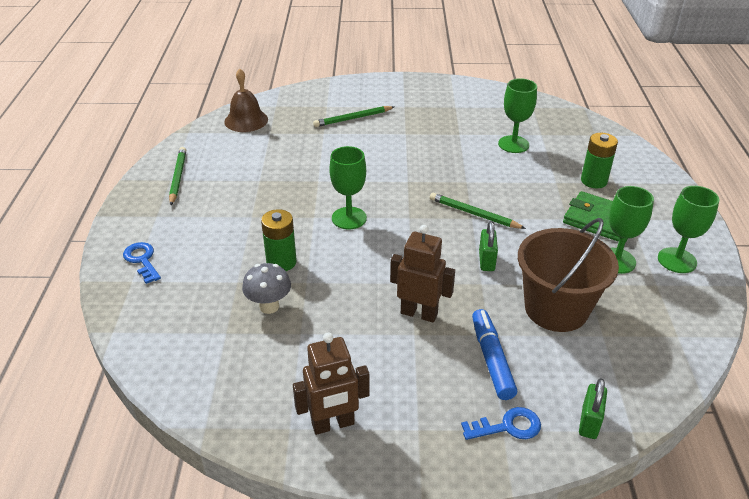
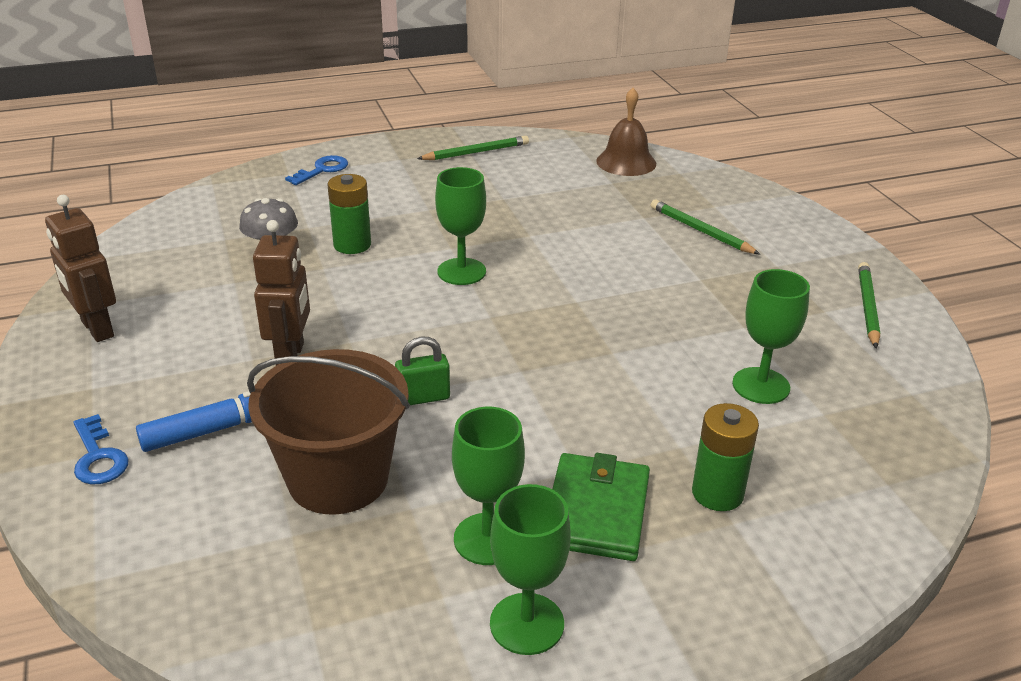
camera: 70 degrees right, 5 degrees down
green pencil [430,193,526,229] -> green pencil moved to [858,262,880,348]
green padlock [579,378,607,439] -> none

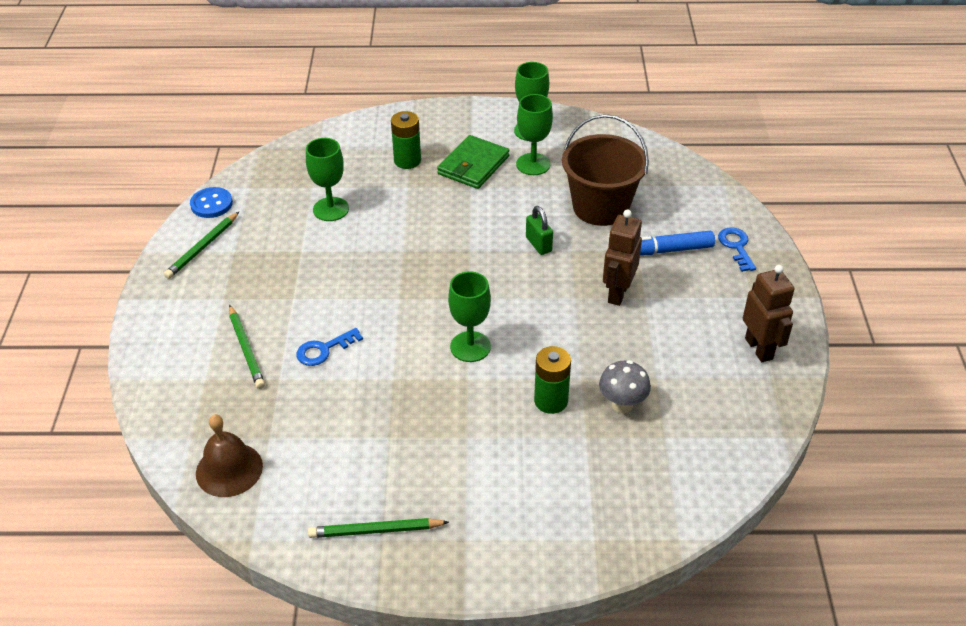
camera: 160 degrees left, 10 degrees up
blue key [285,155,348,185] -> blue key moved to [296,328,363,366]
green padlock [395,337,450,405] -> green padlock turned 60 degrees clockwise [526,206,553,255]
none -> blue button [190,187,233,218]

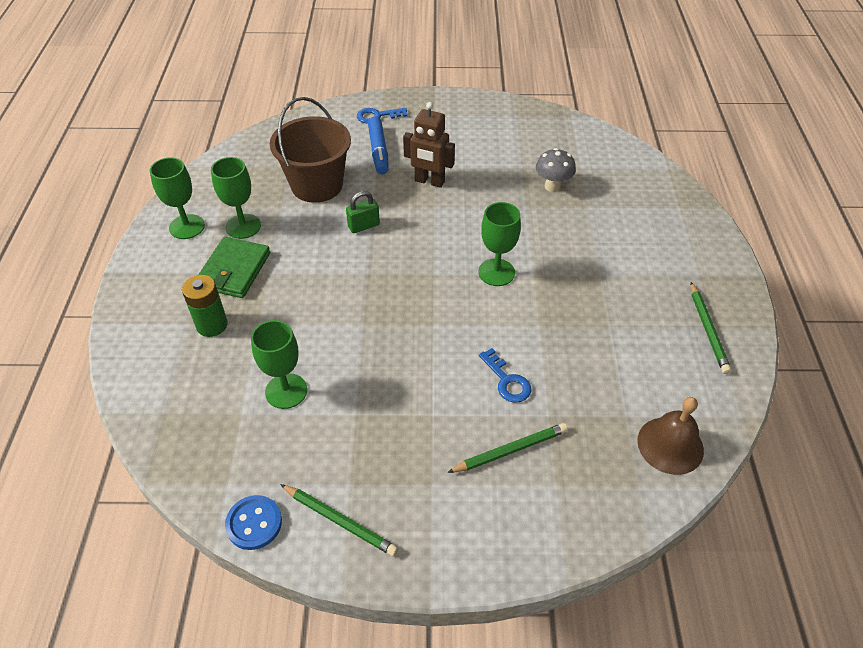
camera: 90 degrees left, 5 degrees up
green wallet [437,135,509,189] -> green wallet turned 75 degrees clockwise [198,237,270,298]
green battery [534,346,571,414] -> none
brown robot [743,265,795,362] -> none

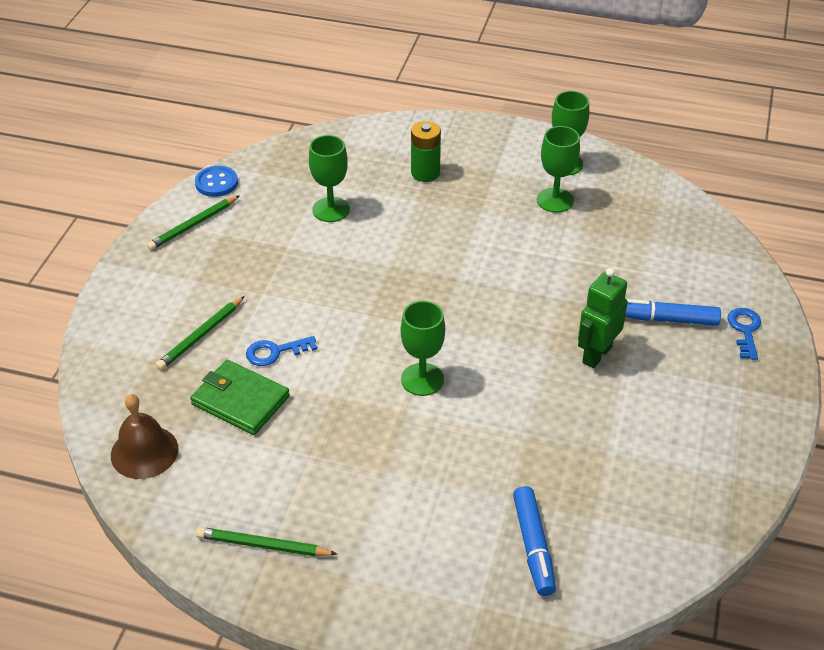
camera: 105 degrees right, 5 degrees down
green wallet [198,237,270,298] -> green wallet moved to [190,360,290,435]
brown bucket [270,97,351,203] -> none
green padlock [346,191,380,233] -> none
brown robot [403,102,455,188] -> green robot [578,268,628,368]
green pencil [447,423,568,473] -> green pencil turned 45 degrees clockwise [156,296,245,370]
grey mushroom [536,148,576,192] -> none
none -> blue marker [513,486,556,596]

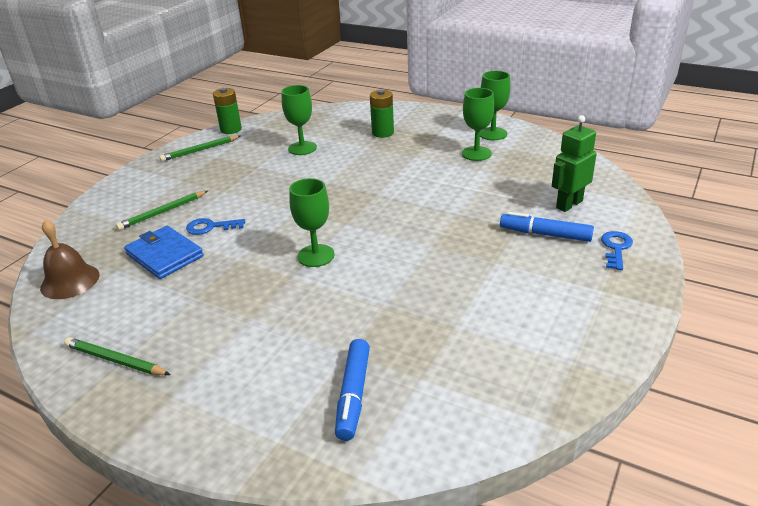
camera: 15 degrees right, 10 degrees down
green wallet [190,360,290,435] -> blue wallet [124,226,204,279]
blue button [195,166,238,197] -> green battery [213,88,242,134]
green robot [578,268,628,368] -> green robot moved to [552,115,597,212]

